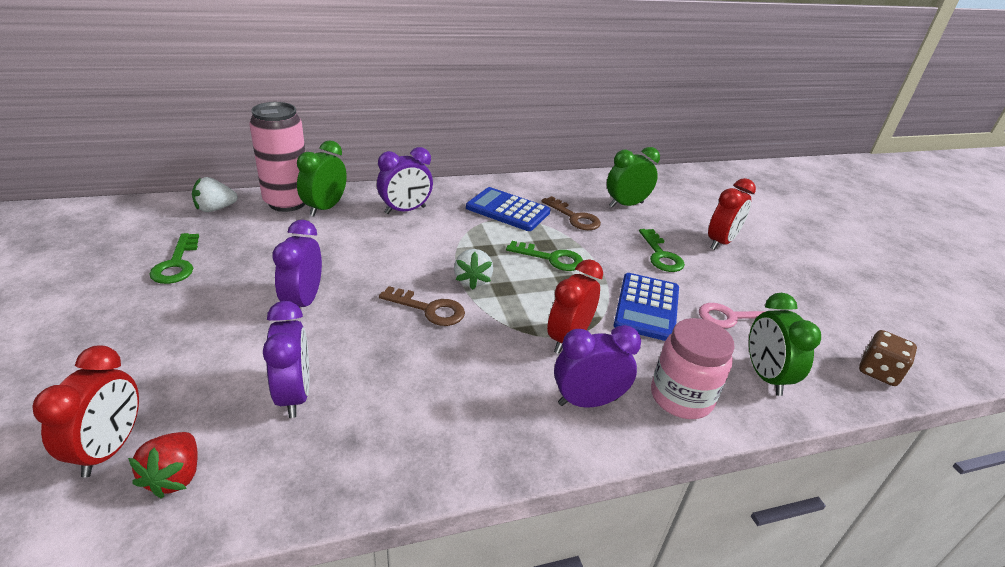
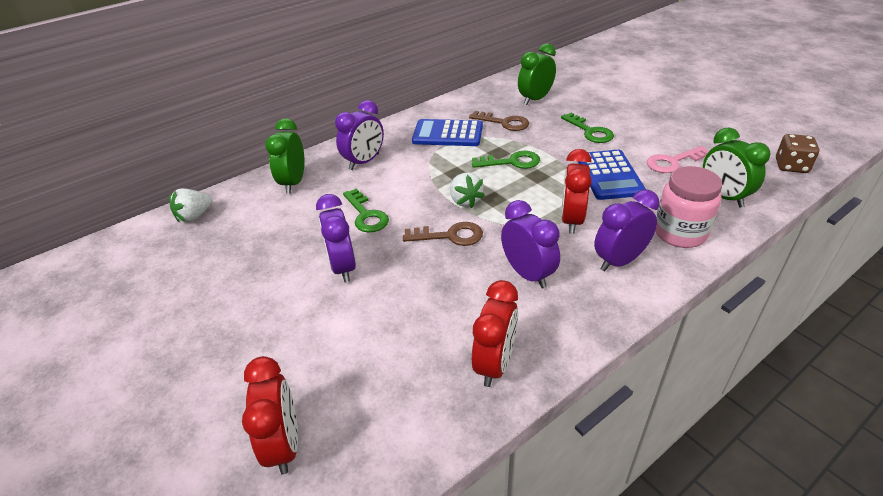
camera: 15 degrees left, 5 degrees up
red strawberry [128,432,198,499] -> none
green key [149,233,199,284] -> green key moved to [343,188,389,233]
pink can [249,102,305,212] -> none
purple clock [263,301,309,418] -> purple clock moved to [501,200,560,289]
red clock [708,178,756,250] -> red clock moved to [472,280,518,387]

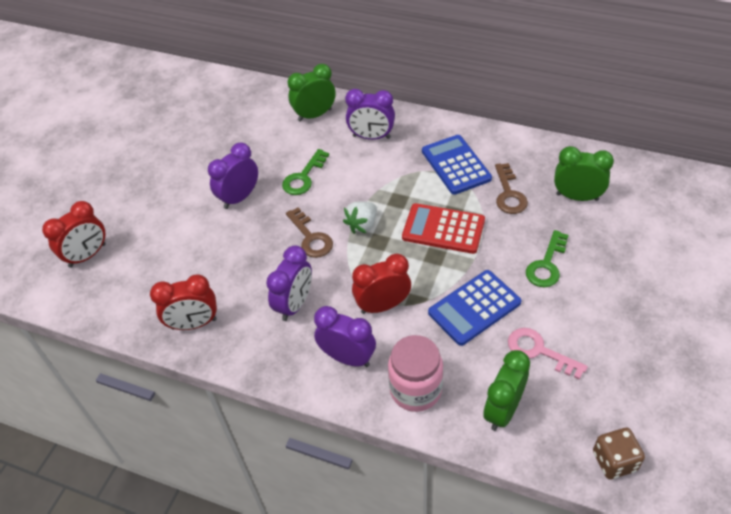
camera: 60 degrees right, 10 degrees up
white strawberry [169,188,212,223] -> none
green key [472,151,540,169] -> red calculator [402,203,485,254]

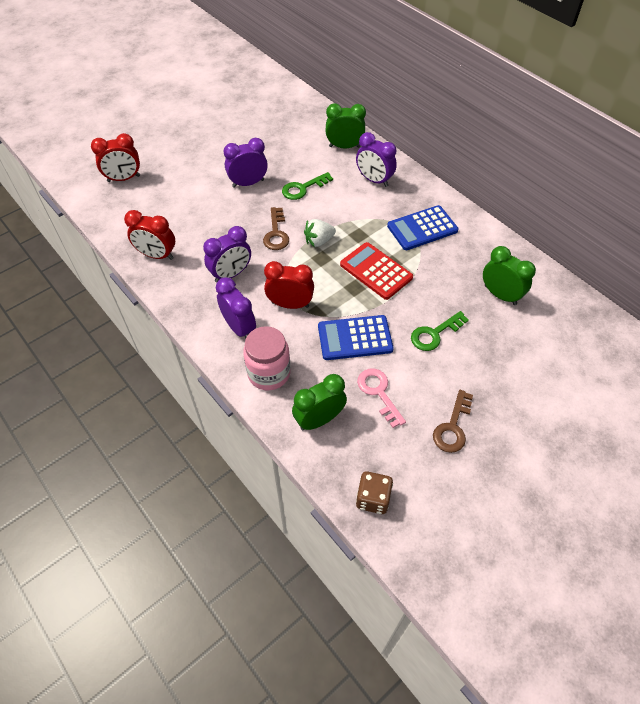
camera: 25 degrees right, 5 degrees up
blue calculator [422,135,492,195] -> blue calculator turned 120 degrees counterclockwise [387,205,458,250]
brown key [495,163,528,214] -> brown key moved to [433,390,473,453]

